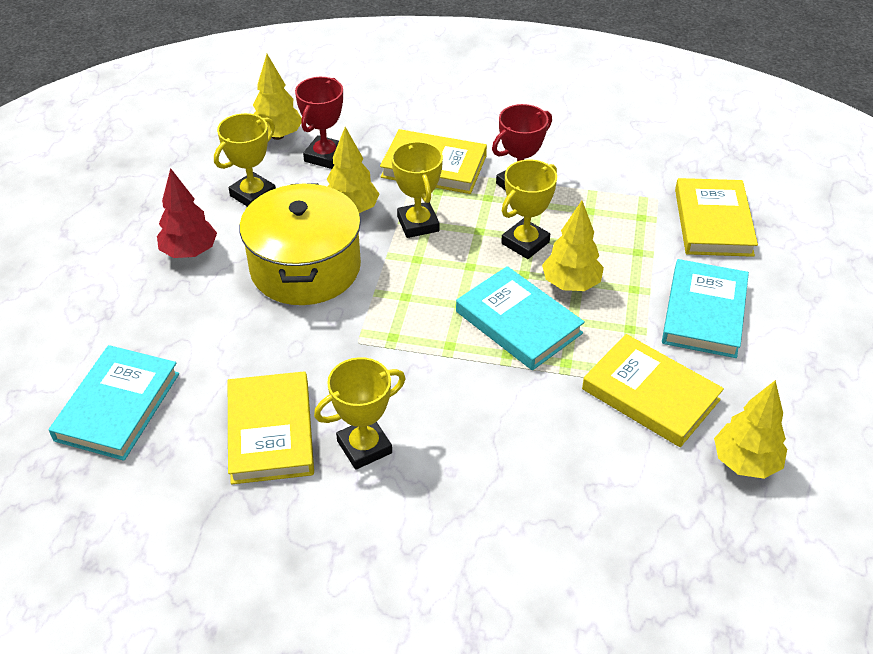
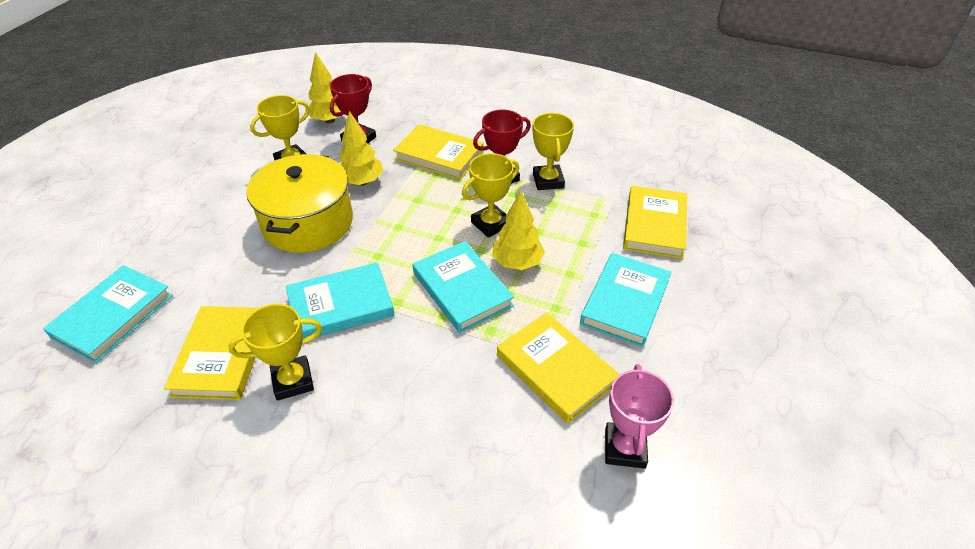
camera: 10 degrees right, 0 degrees up
red tree [157,168,217,258] -> none
yellow trophy [391,141,443,238] -> yellow trophy moved to [532,113,574,190]
yellow tree [714,380,787,479] -> pink trophy [605,364,674,469]
none -> turquoise book [286,262,395,338]

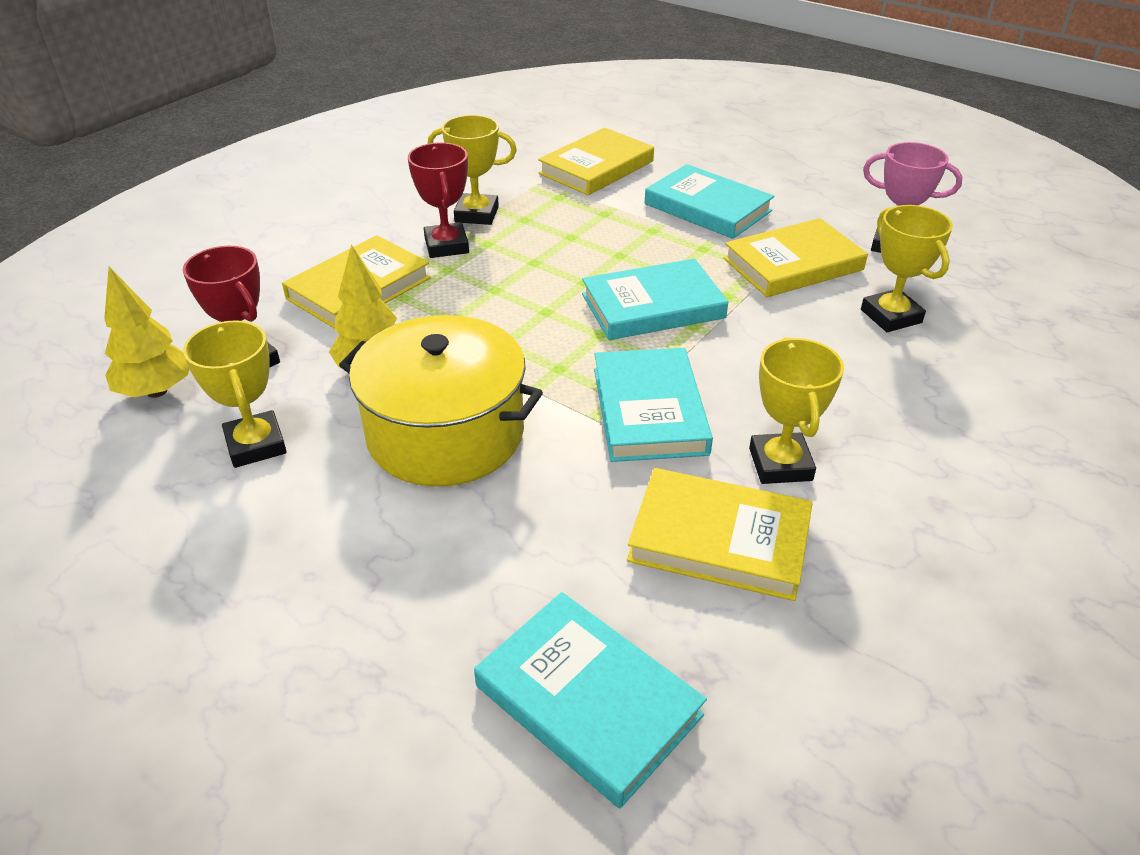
camera: 75 degrees left, 5 degrees down
yellow trophy [462,153,519,238] -> yellow trophy moved to [861,205,953,332]
yellow tree [492,191,545,270] -> none
yellow book [623,186,687,259] -> yellow book turned 75 degrees counterclockwise [538,128,654,195]

